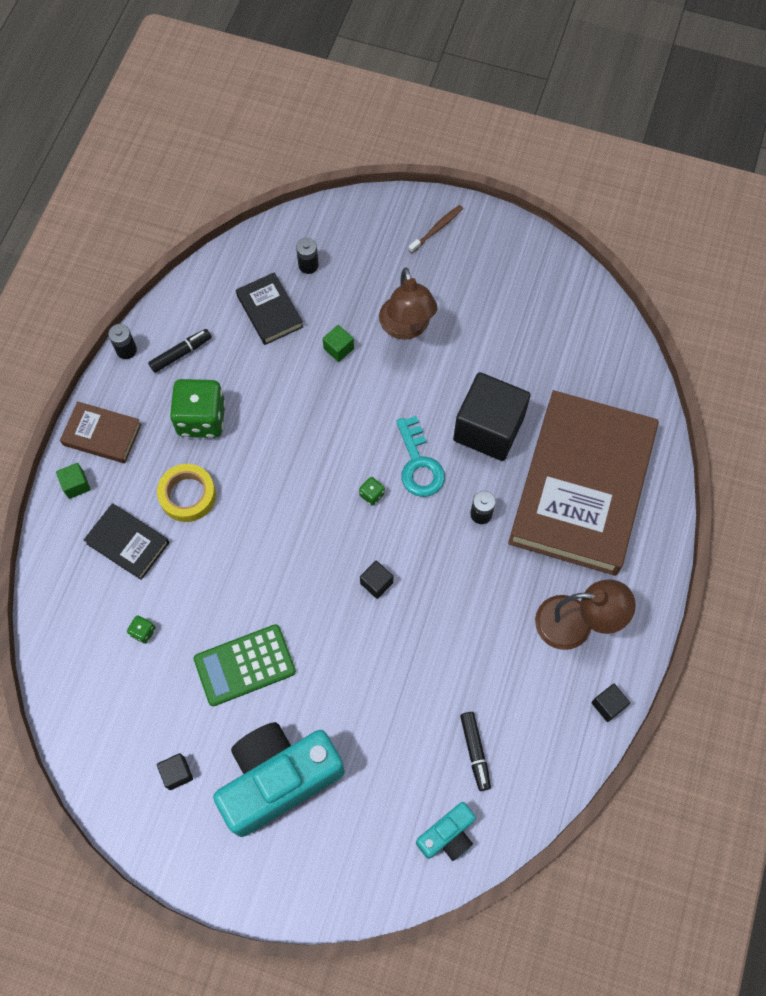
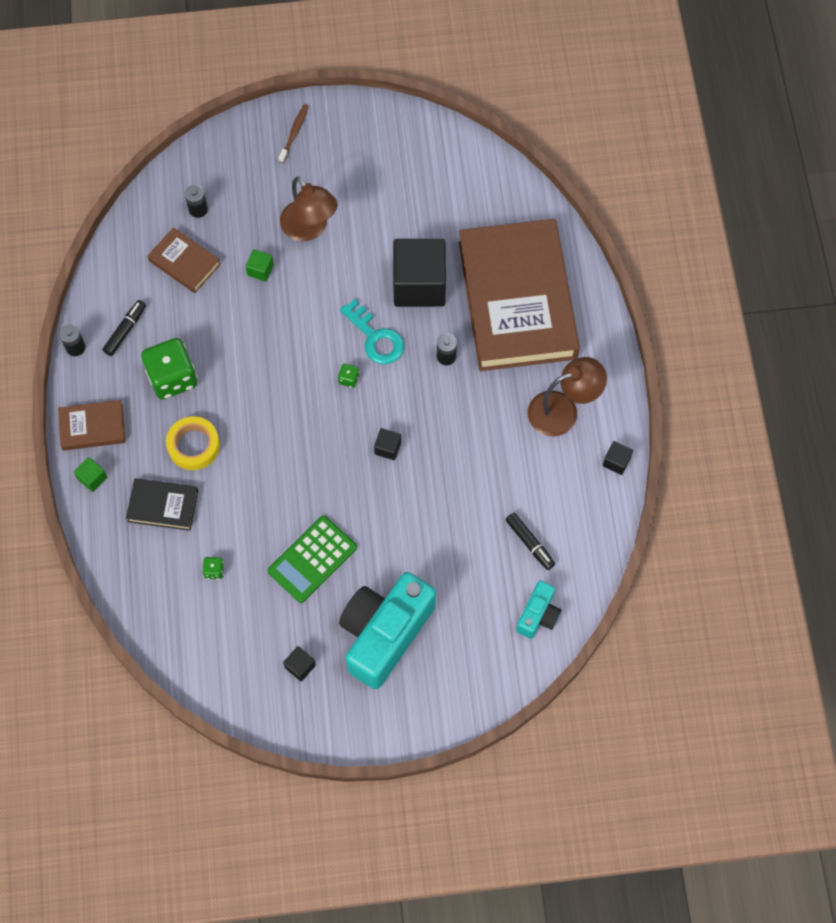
camera: 25 degrees left, 0 degrees up
black book [236,272,303,345] -> brown book [147,227,221,293]

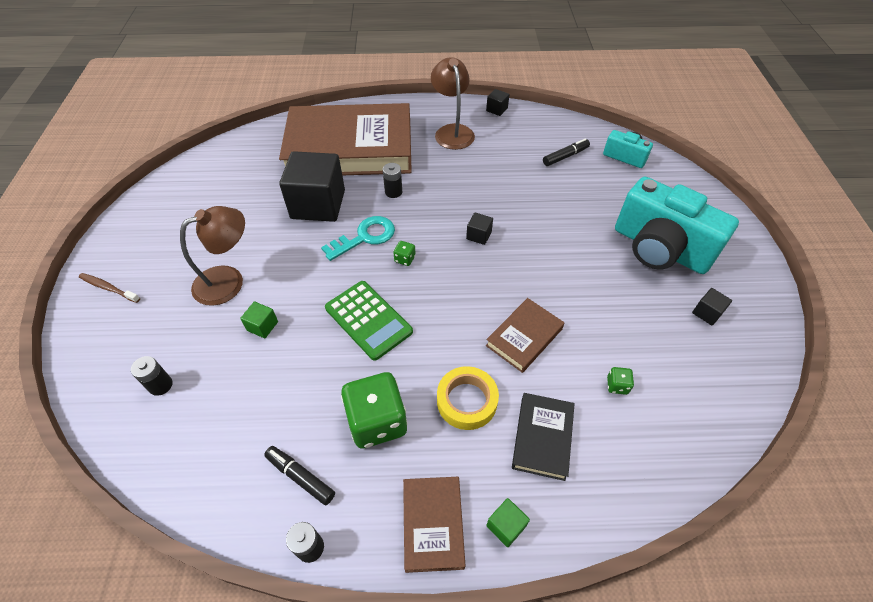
camera: 85 degrees left, 15 degrees down
brown book [147,227,221,293] -> brown book moved to [486,298,565,373]
green calculator [268,516,357,603] -> green calculator moved to [325,281,413,361]

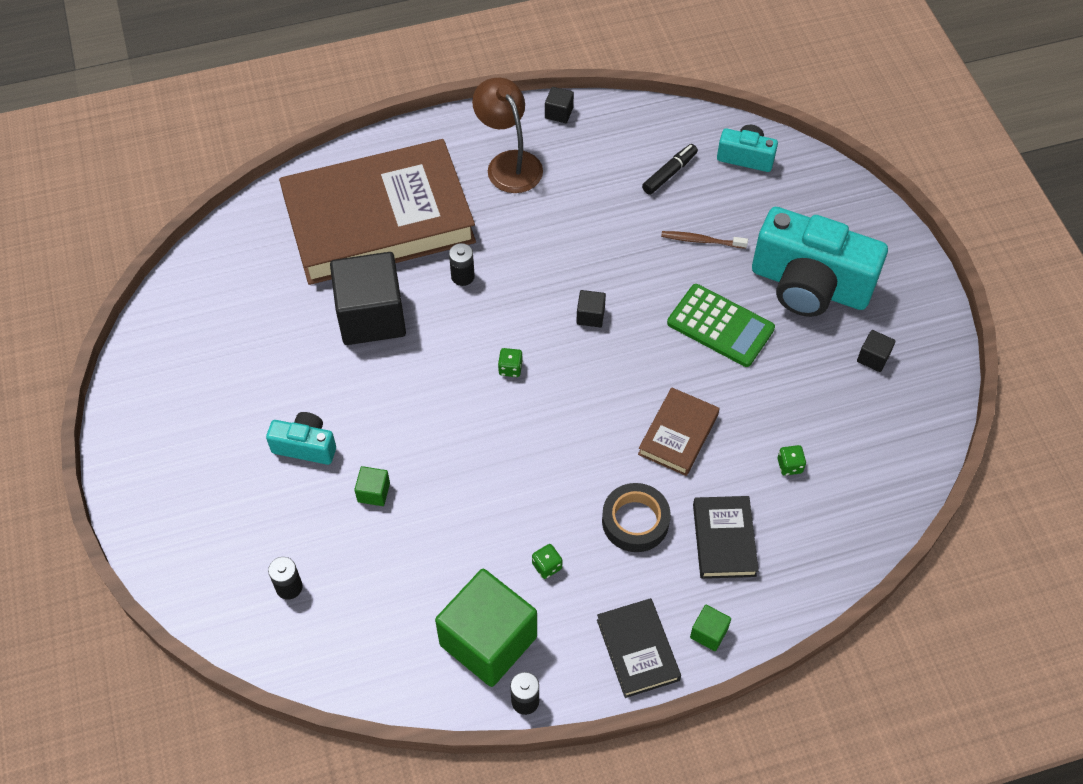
camera: 15 degrees left, 5 degrees up
brown toothbrush [79,273,140,303] -> brown toothbrush moved to [661,231,748,249]
brown lamp [180,206,245,306] -> turquoise camera [266,412,336,465]
black marker [264,446,335,505] -> green cube [435,569,537,687]
turquoise key [321,216,395,261] -> none
green calculator [325,281,413,361] -> green calculator moved to [667,284,775,367]
green dice [341,372,408,449] -> green dice [532,544,562,579], size x0.41
brown book [403,477,466,573] -> black book [597,598,681,698]
yellow tape [437,366,499,430] -> black tape [602,483,671,552]

